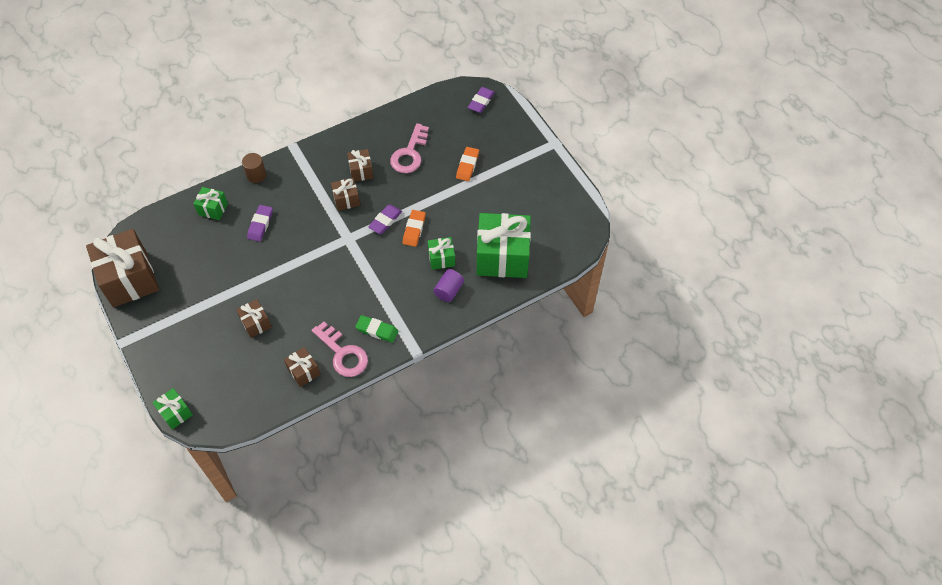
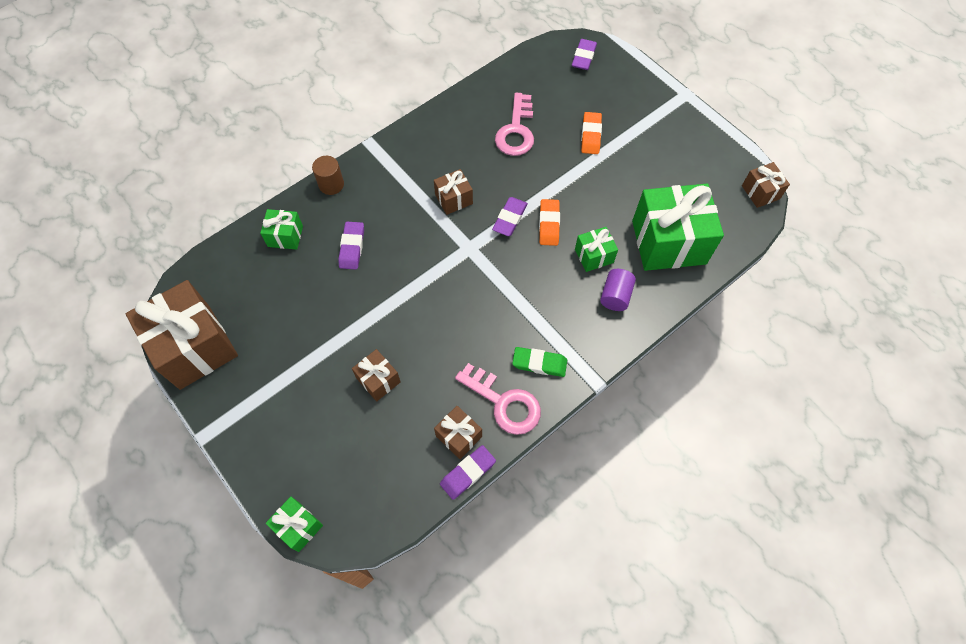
camera: 10 degrees left, 5 degrees up
brown gift [347,149,374,182] -> brown gift moved to [742,162,790,208]
none -> purple eraser [440,445,496,500]

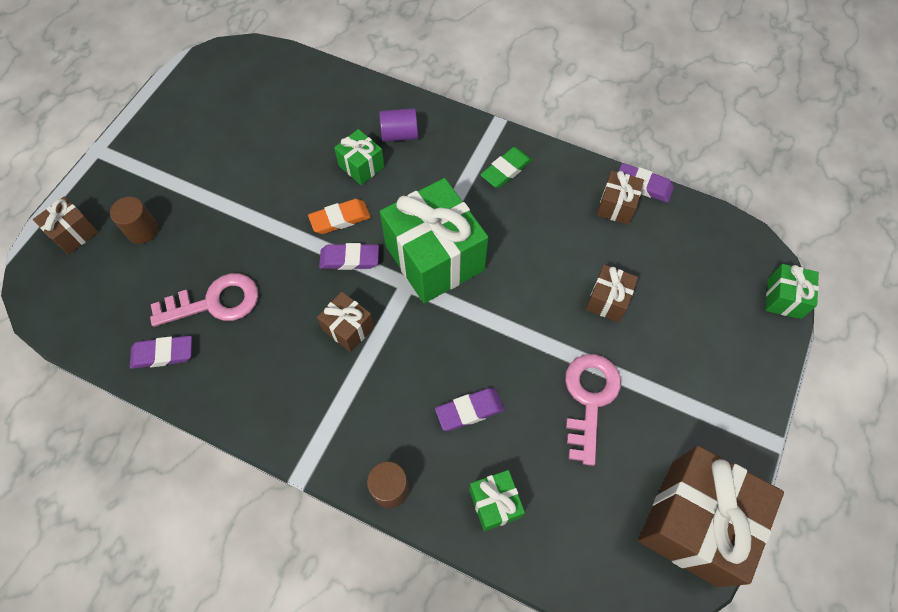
camera: 115 degrees left, 0 degrees up
pink key [455,363,541,435] -> pink key moved to [565,354,621,466]
green eraser [512,347,567,377] -> green eraser turned 60 degrees clockwise [480,147,532,188]
purple eraser [572,39,597,70] -> purple eraser moved to [130,336,192,369]
orange eraser [581,112,602,154] -> none
green gift [632,184,724,271] -> green gift moved to [380,178,488,303]
brown gift [742,162,790,208] -> brown gift moved to [33,197,98,255]
none -> brown cylinder [110,197,158,244]

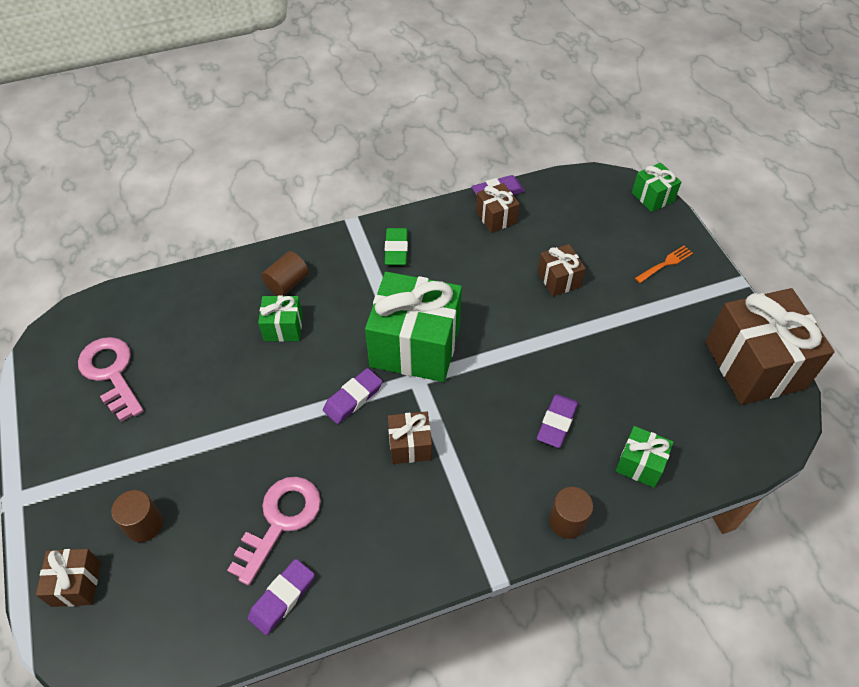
camera: 45 degrees left, 10 degrees down
orange eraser [308,199,371,234] -> none
purple cylinder [379,108,418,142] -> brown cylinder [261,251,309,296]
pink key [565,354,621,466] -> pink key moved to [78,337,144,422]
none -> orange fork [635,246,693,283]

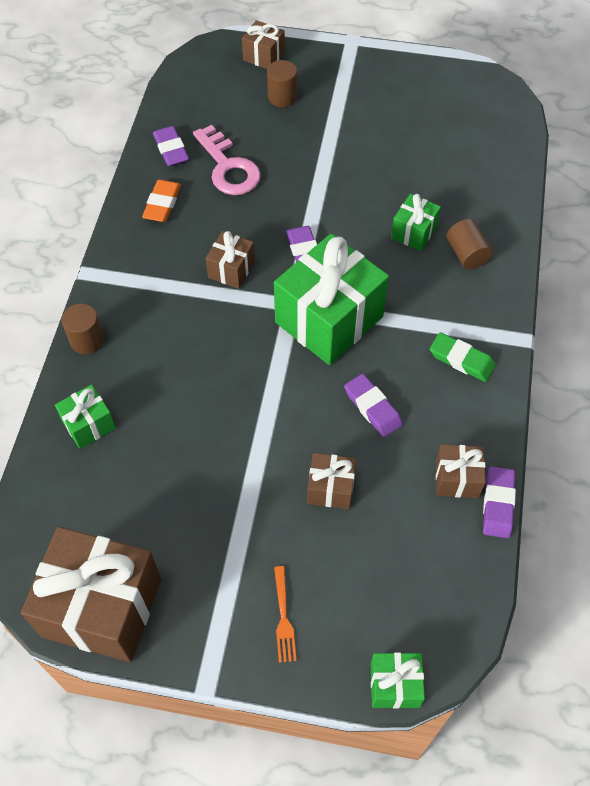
camera: 120 degrees right, 5 degrees up
pink key [78,337,144,422] -> none
purple eraser [537,394,578,448] -> purple eraser moved to [344,374,403,437]
none -> orange eraser [142,180,181,222]

